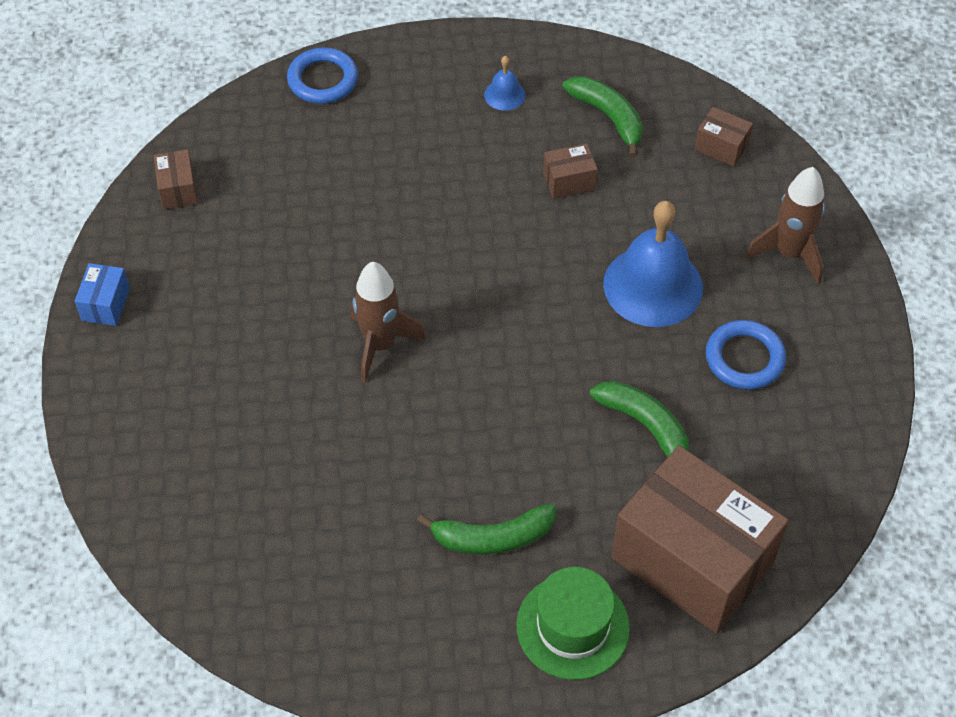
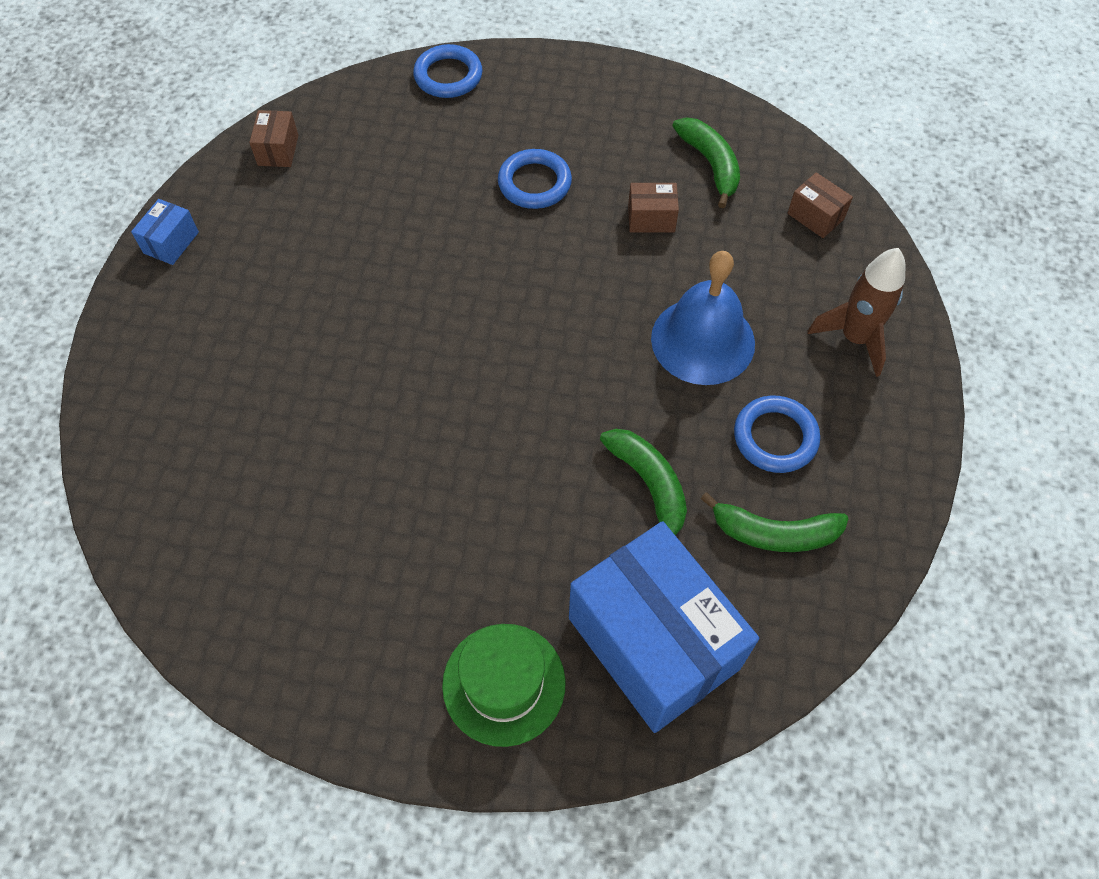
camera: 15 degrees right, 5 degrees up
brown rocket [350,262,426,383] -> none
green banana [417,504,556,555] -> green banana moved to [701,492,849,552]
blue bell [484,56,525,111] -> none
brown box [611,445,789,634] -> blue box [569,521,759,733]
none -> blue ring [498,149,572,209]

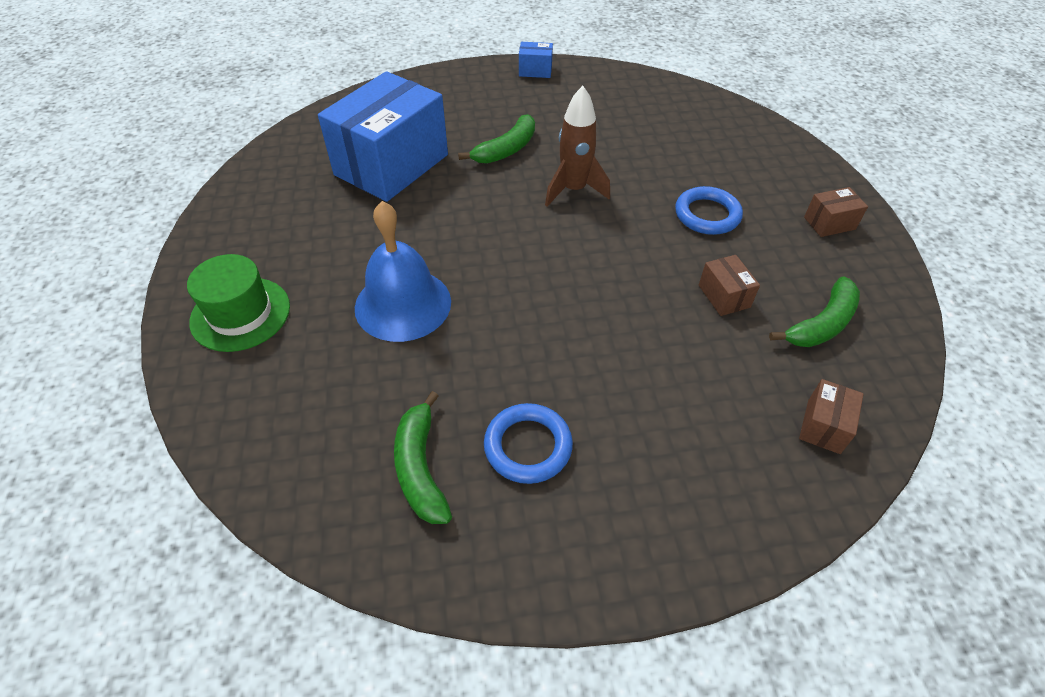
camera: 70 degrees right, 10 degrees down
brown box [249,110,298,167] -> brown box moved to [804,187,868,237]
blue ring [413,44,483,98] -> none
blue box [569,521,759,733] -> blue box moved to [318,71,448,202]
green banana [600,429,687,535] -> green banana moved to [458,114,535,164]
blue bell [651,251,755,385] -> blue bell moved to [355,201,451,342]
brown rocket [807,248,905,377] -> brown rocket moved to [545,86,610,207]

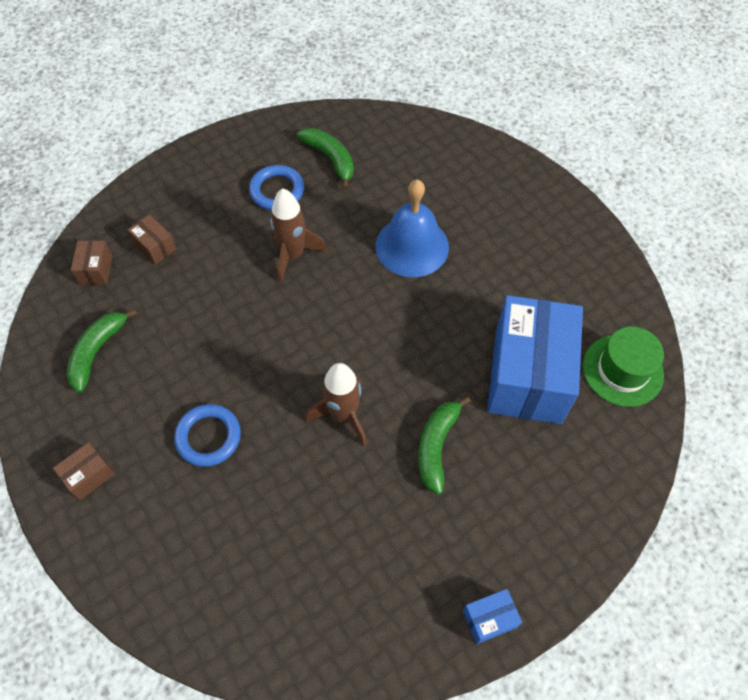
camera: 155 degrees right, 10 degrees up
green hat [187,254,290,352] -> green hat moved to [583,326,664,407]
brown box [699,255,760,316] -> brown box moved to [128,214,176,265]
none -> brown rocket [270,188,327,282]

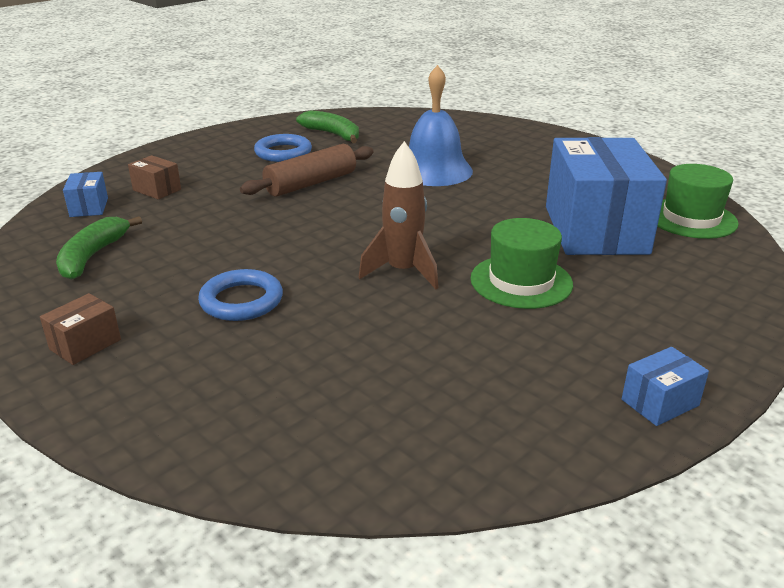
camera: 10 degrees left, 30 degrees down
brown box [71,240,112,285] -> blue box [63,172,108,217]
brown rocket [270,188,327,282] -> brown rolling pin [240,144,374,197]
green banana [418,396,471,495] -> green hat [470,218,573,309]

